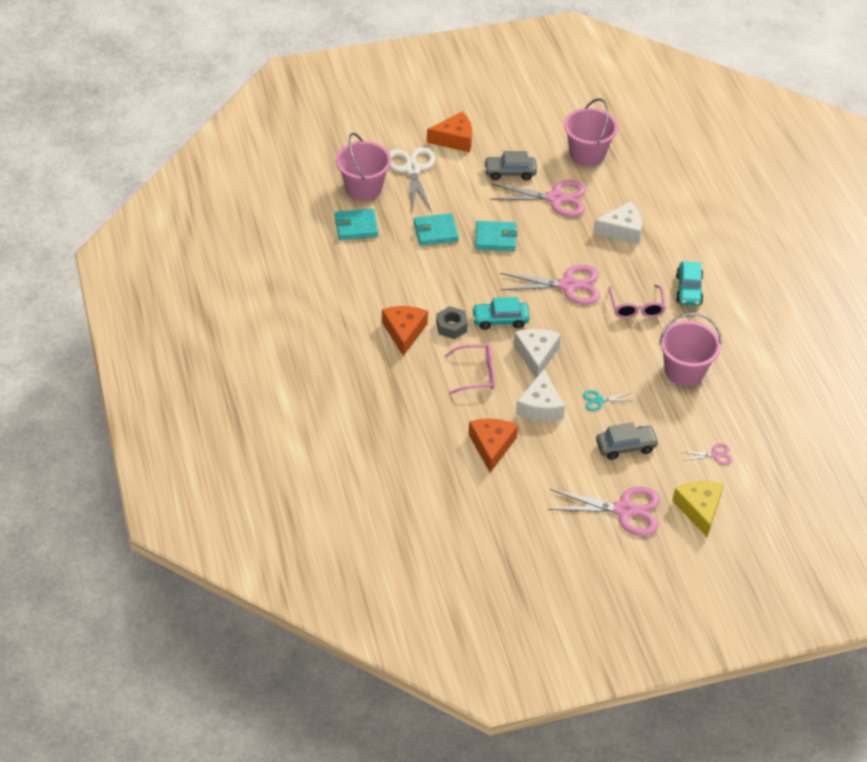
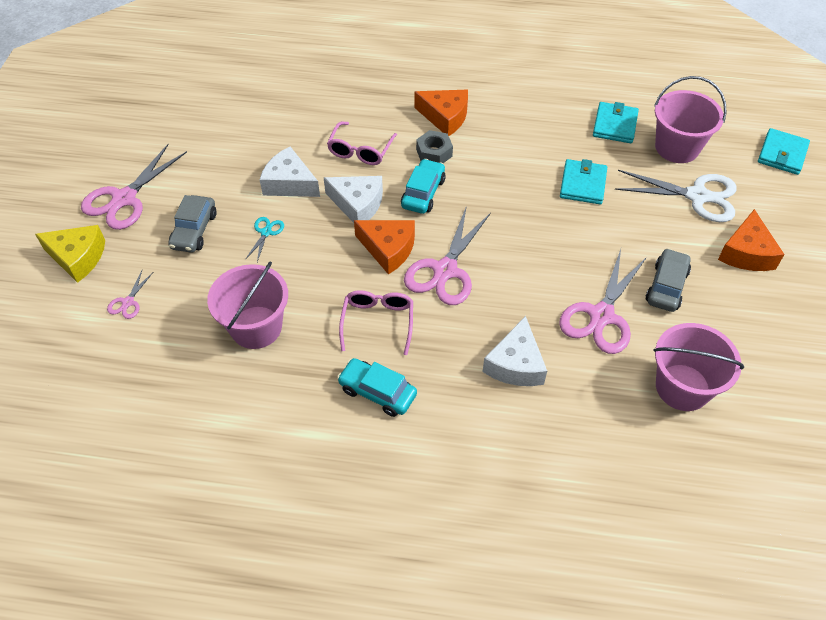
camera: 115 degrees right, 5 degrees up
orange cheese [468,419,518,473] -> orange cheese moved to [354,220,415,275]
turquoise wallet [475,221,517,251] -> turquoise wallet moved to [758,128,810,175]
pink glasses [609,284,666,318] -> pink glasses turned 75 degrees clockwise [339,290,413,355]

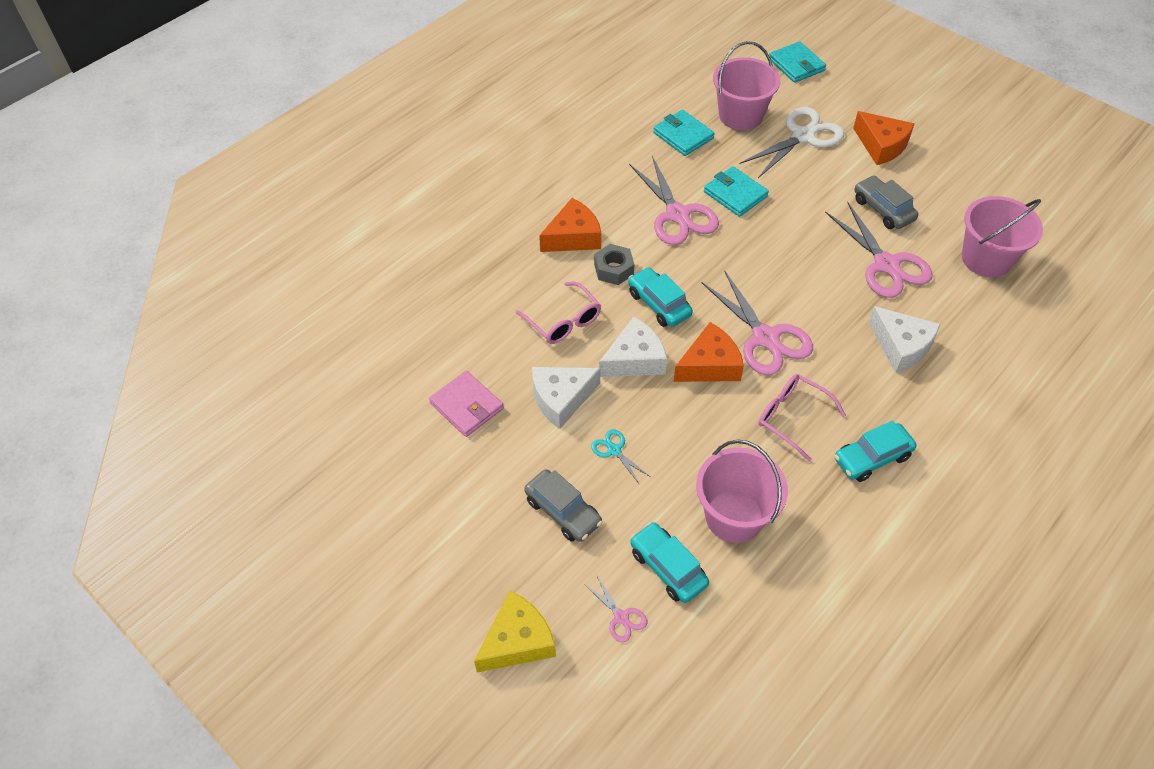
camera: 55 degrees left, 0 degrees up
pink scissors [81,144,187,230] -> pink scissors moved to [629,156,719,245]
none -> pink wallet [429,371,504,437]
none -> turquoise car [630,522,709,603]

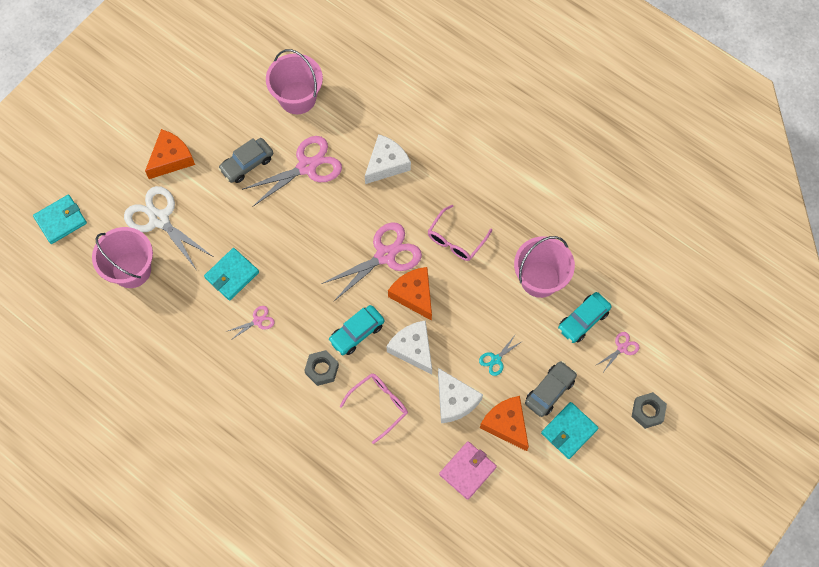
camera: 95 degrees left, 15 degrees up
yellow cheese [474,591,556,673] -> grey nut [632,392,667,429]
orange cheese [539,198,601,252] -> orange cheese moved to [480,396,529,451]
pink scissors [629,156,719,245] -> pink scissors [225,306,275,340], size x0.46
turquoise wallet [653,110,715,156] -> turquoise wallet moved to [541,402,599,459]
turquoise car [834,421,917,482] -> none

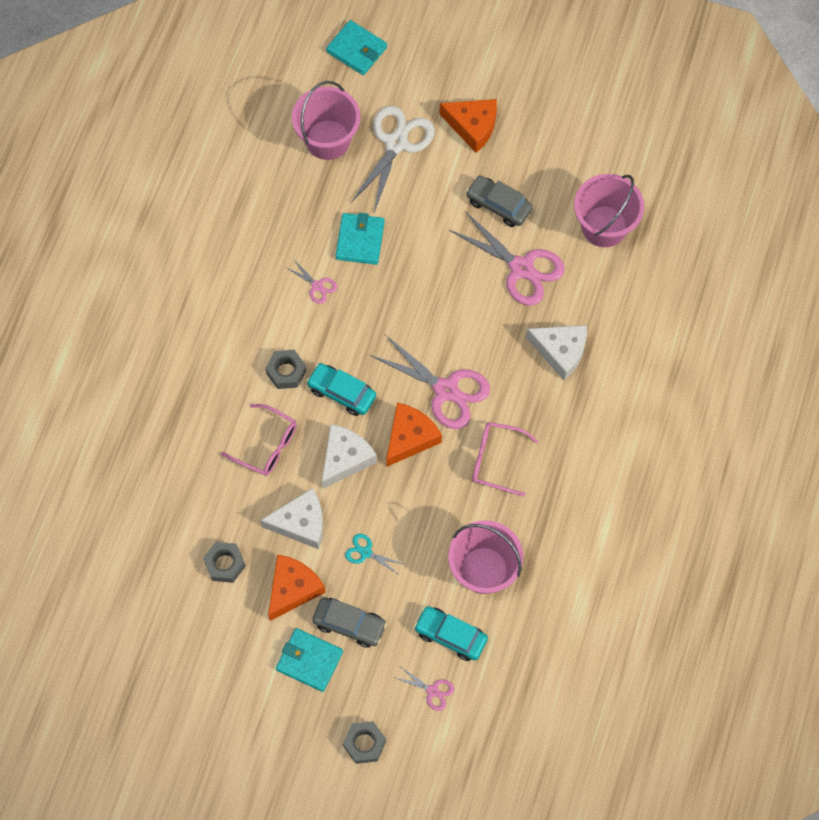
camera: 70 degrees right, 0 degrees up
turquoise wallet [204,248,259,300] -> turquoise wallet turned 75 degrees clockwise [335,213,385,265]
white cheese [438,368,483,423] -> white cheese turned 135 degrees counterclockwise [260,488,323,549]
pink wallet [439,441,497,500] -> grey nut [203,542,246,583]

